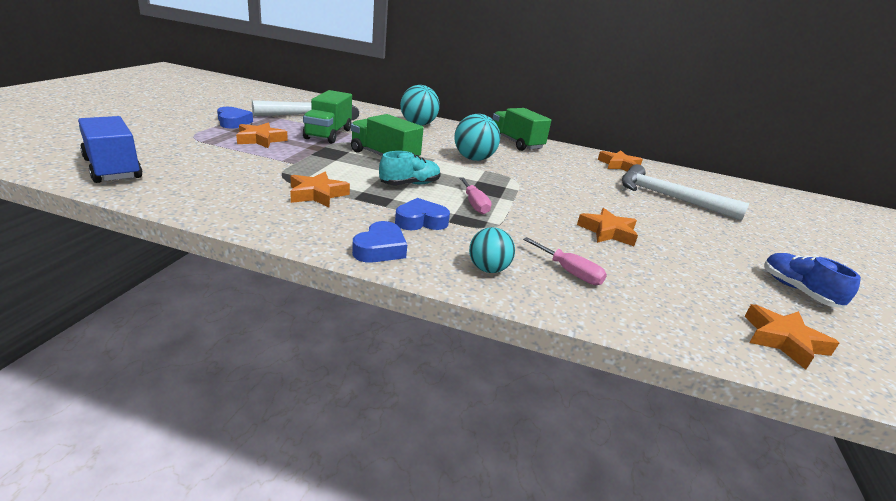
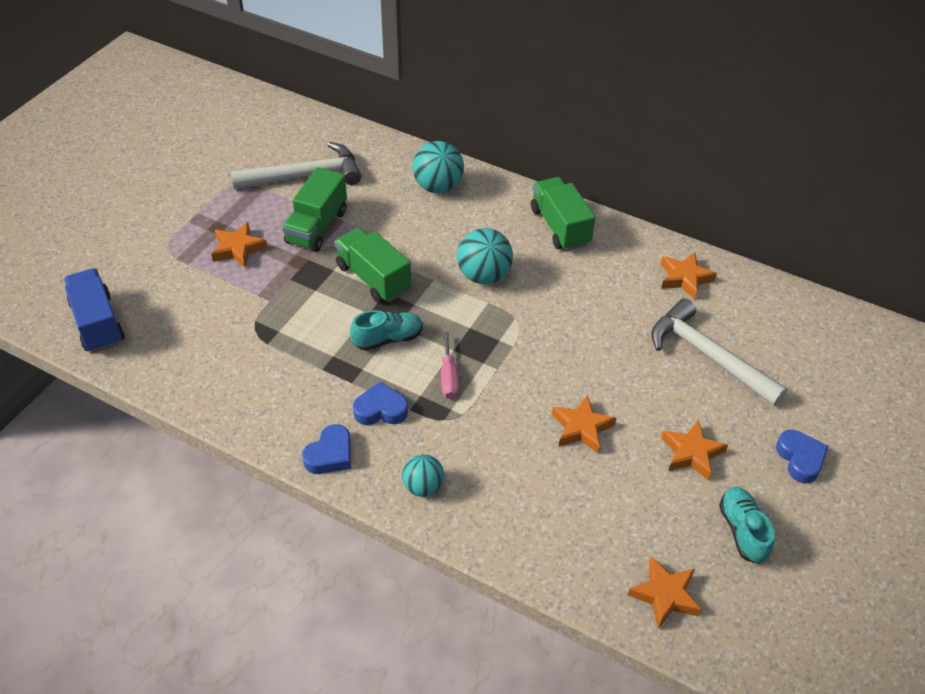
camera: 15 degrees right, 20 degrees up
blue heart [217,107,253,128] -> blue heart moved to [776,430,828,483]
orange star [290,172,350,207] -> orange star moved to [661,420,728,480]
pink screwdriver [523,237,607,285] -> none
blue shoe [764,253,861,308] -> turquoise shoe [719,487,775,564]

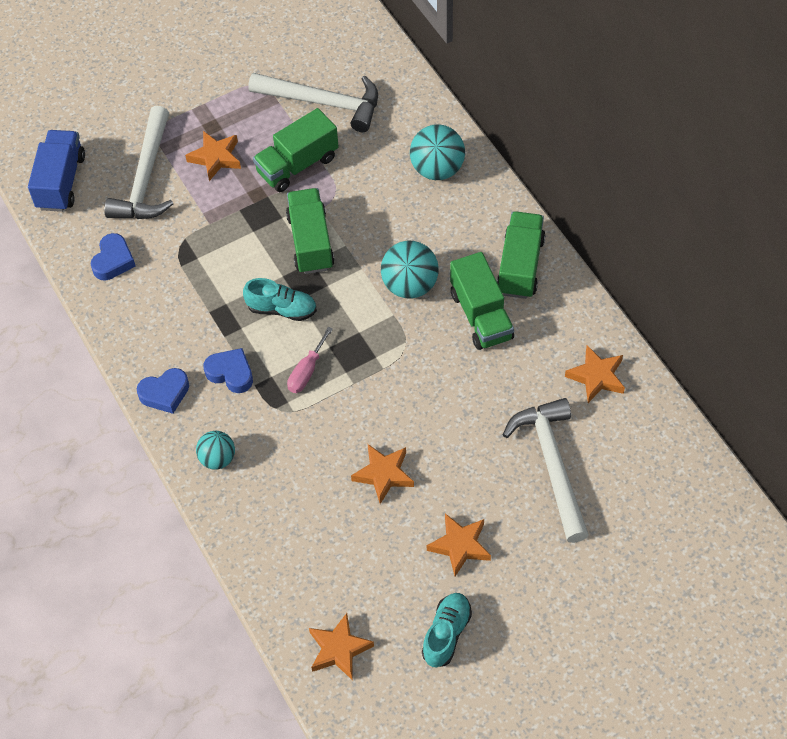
camera: 35 degrees right, 10 degrees up
blue heart [776,430,828,483] -> blue heart moved to [91,233,136,280]
none -> white hammer [104,106,173,219]
none -> green truck [450,252,514,350]

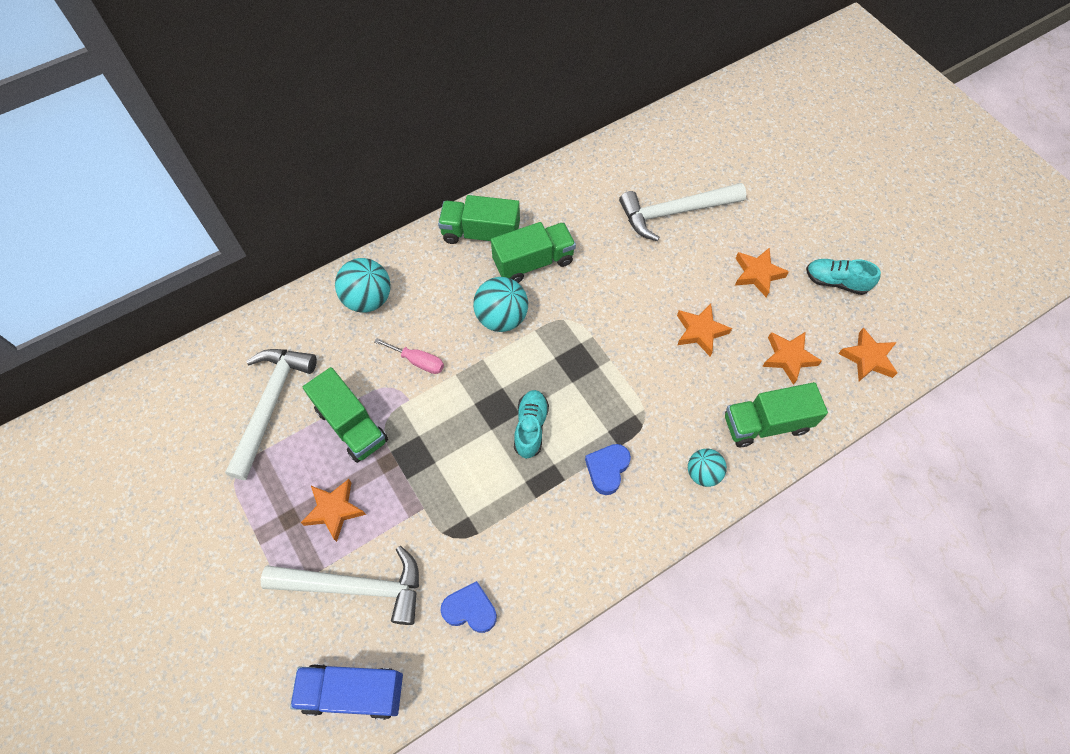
camera: 95 degrees left, 5 degrees up
blue heart [137,368,189,414] -> none
green truck [286,188,335,274] -> green truck moved to [725,382,828,447]
pink screwdriver [287,327,333,393] -> pink screwdriver moved to [374,338,444,374]
orange star [565,345,625,403] -> orange star moved to [762,332,822,385]

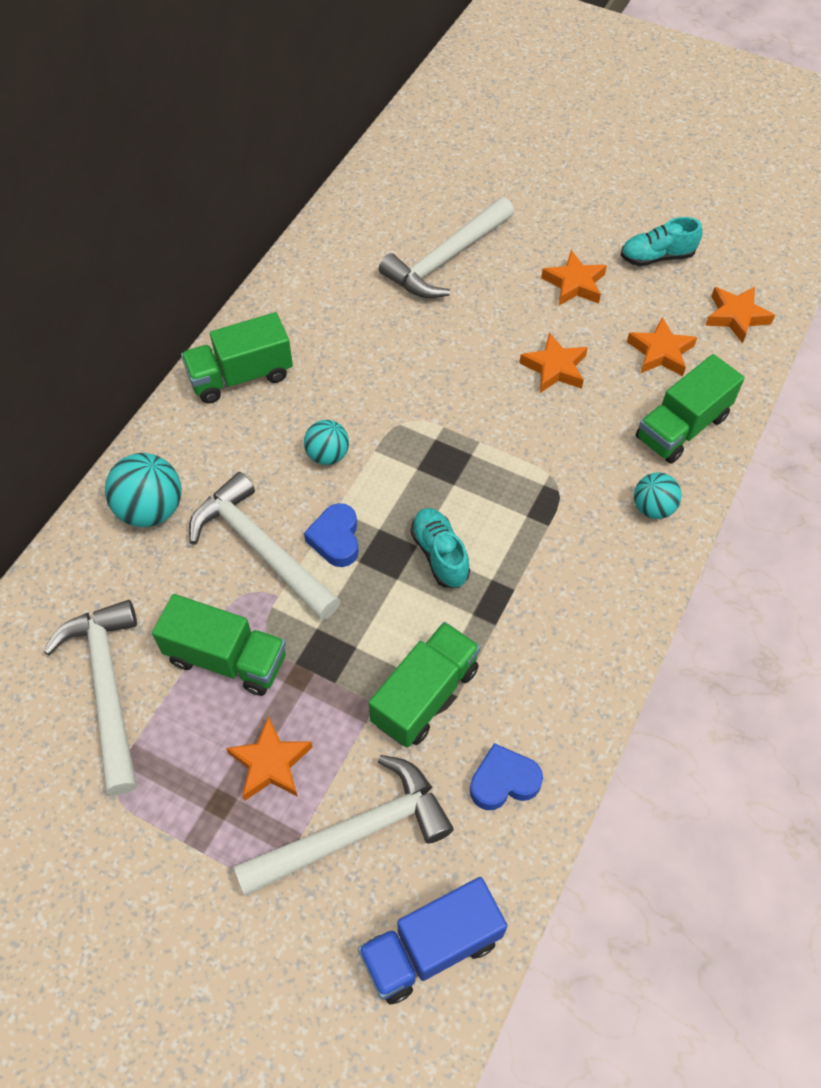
camera: 30 degrees left, 5 degrees down
pink screwdriver [374,338,444,374] -> white hammer [189,472,341,620]
turquoise ball [473,277,528,332] -> turquoise ball [304,420,349,465], size x0.63
green truck [491,222,576,283] -> green truck moved to [369,622,480,748]
blue heart [585,444,631,495] -> blue heart moved to [304,503,359,567]

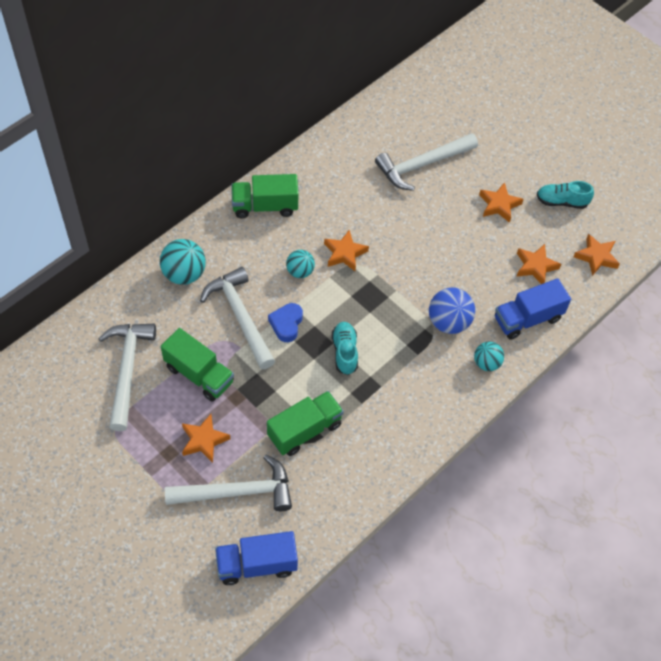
camera: 15 degrees right, 0 degrees up
blue heart [470,743,543,810] -> none
orange star [519,332,588,393] -> orange star moved to [324,229,369,271]
green truck [636,354,745,464] -> blue truck [495,278,571,340]
none -> blue ball [429,288,475,334]

